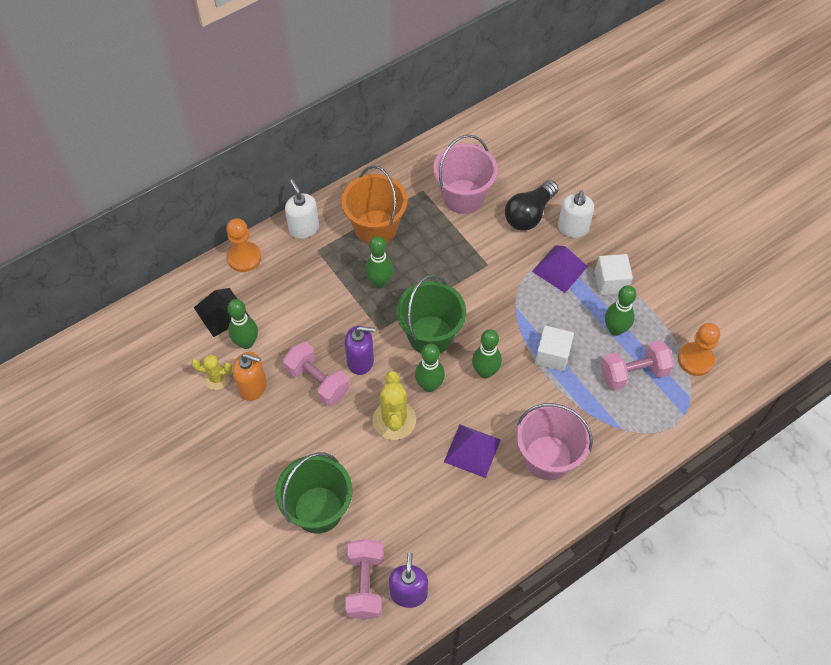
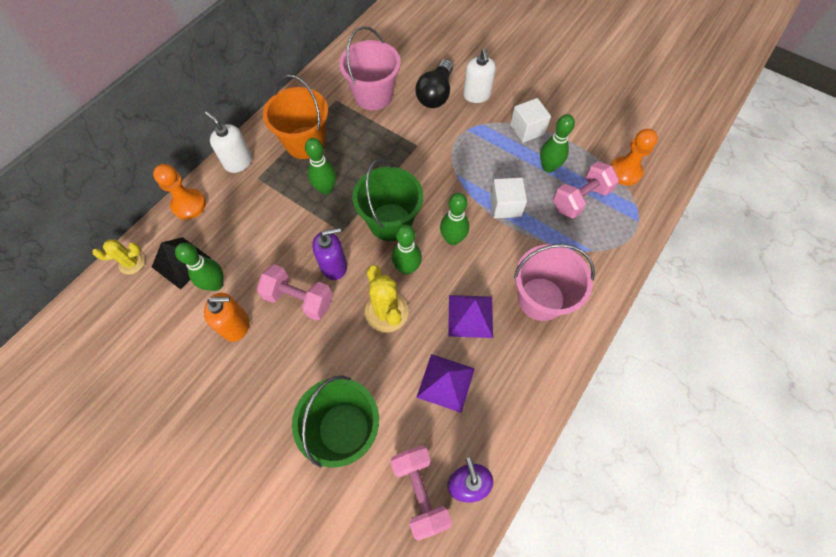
camera: 20 degrees left, 5 degrees up
yellow cactus [191,354,232,390] -> yellow cactus moved to [93,239,145,275]
purple pyramid [532,245,588,293] -> purple pyramid moved to [417,354,475,413]

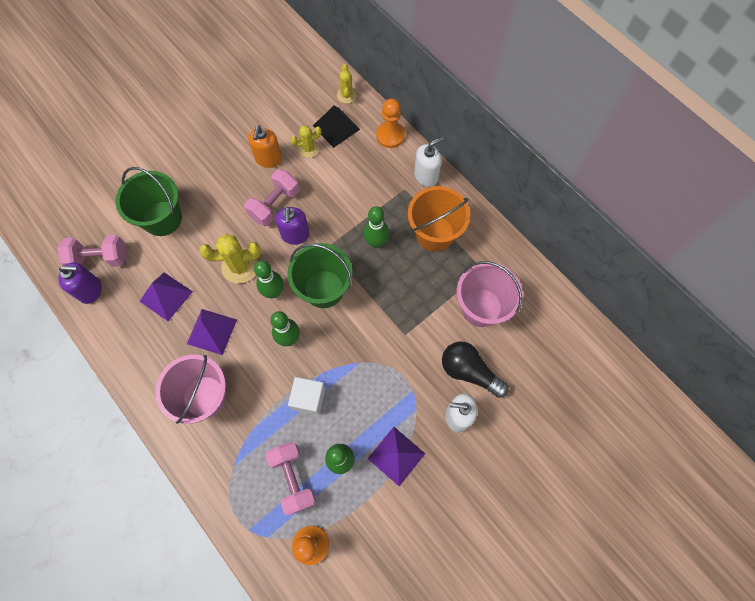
camera: 105 degrees right, 5 degrees up
green bowling pin [175,243,224,291] -> yellow cactus [291,125,322,158]
white cube [510,98,551,143] -> purple pyramid [367,427,425,486]

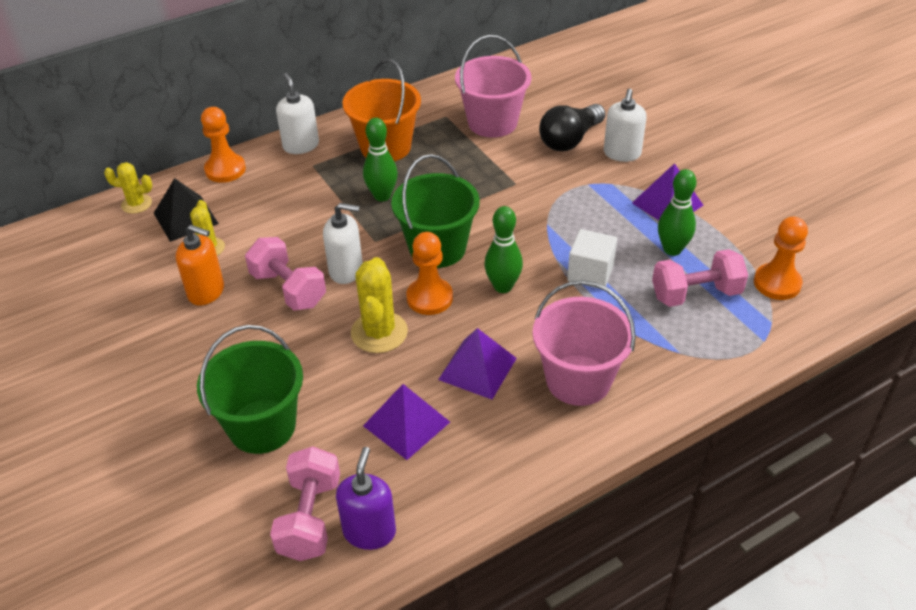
camera: 80 degrees left, 25 degrees down
green bowling pin [254,261,284,298] -> orange pawn [406,232,453,315]
purple soap dispenser [275,207,310,245] -> white soap dispenser [323,203,363,284]

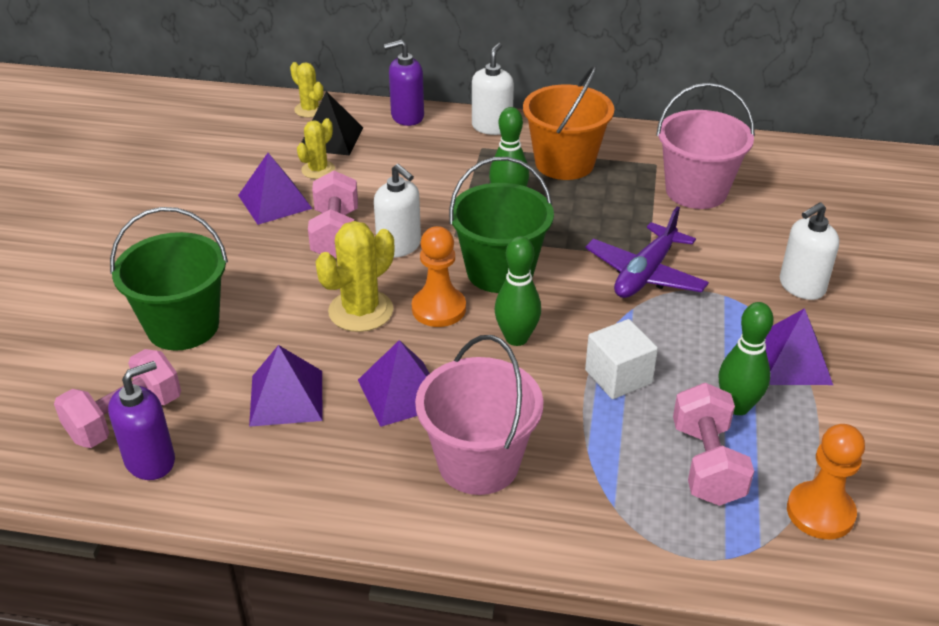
camera: 40 degrees right, 5 degrees down
orange soap dispenser [176,225,224,306] -> purple pyramid [238,153,313,225]
orange pawn [201,107,246,183] -> purple soap dispenser [384,40,424,126]
black light bulb [539,104,606,151] -> none
pink dumbbell [652,249,748,307] -> pink dumbbell turned 60 degrees clockwise [673,383,754,506]
none -> purple plane [585,206,709,298]

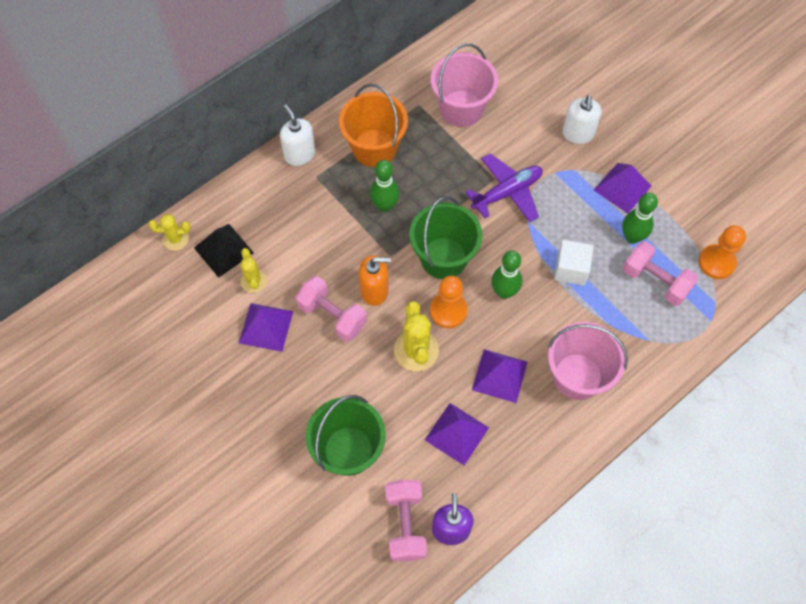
camera: 50 degrees left, 25 degrees up
white soap dispenser [374,164,421,258] -> orange soap dispenser [359,255,391,306]
purple soap dispenser [384,40,424,126] -> none
purple plane [585,206,709,298] -> purple plane turned 105 degrees counterclockwise [466,153,543,222]

